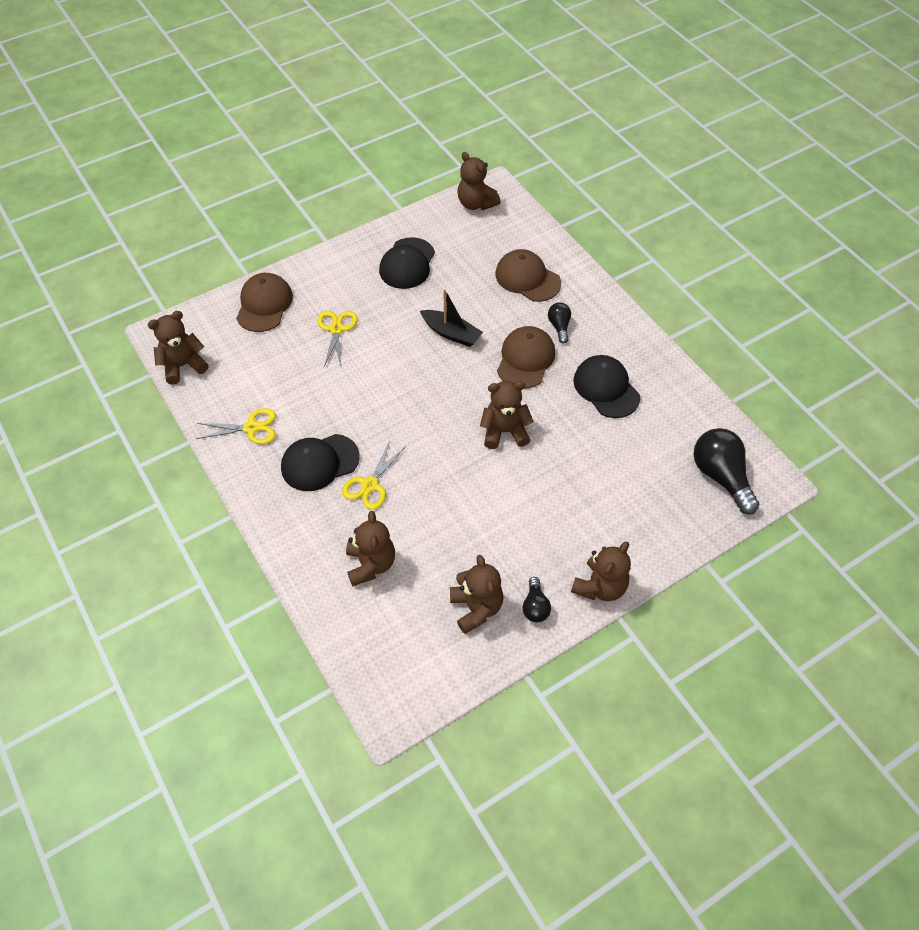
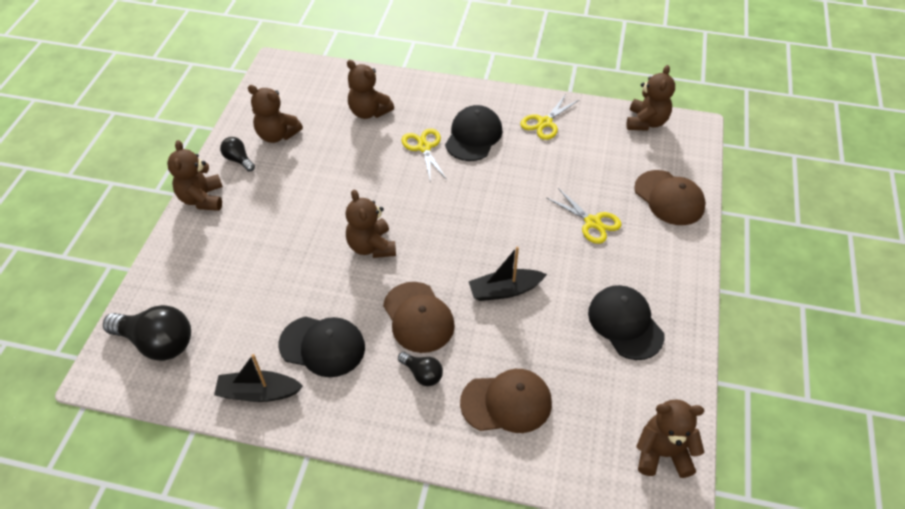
camera: 135 degrees right, 5 degrees down
brown teddy bear [480,381,534,449] -> brown teddy bear turned 120 degrees clockwise [345,189,396,258]
none -> black boat [214,354,303,402]

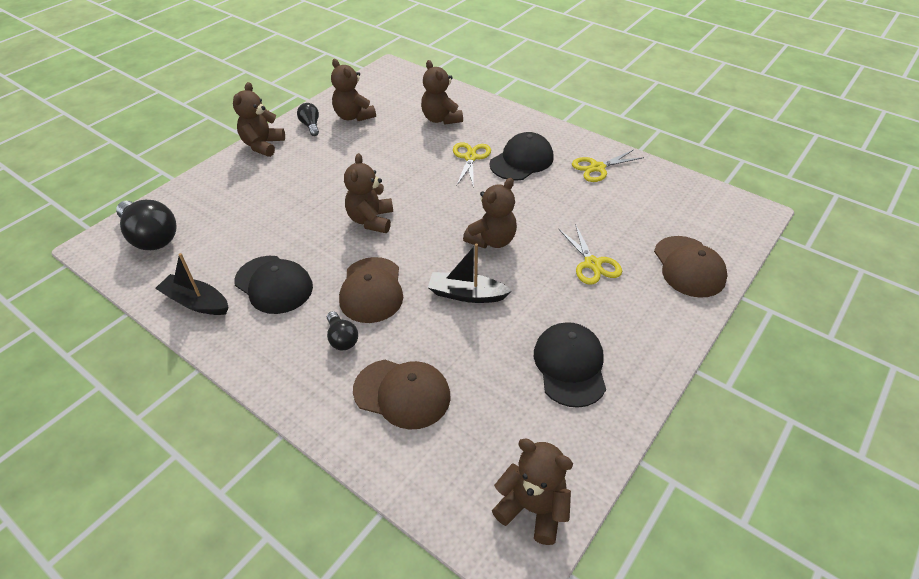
camera: 25 degrees right, 5 degrees down
brown teddy bear [627,65,675,131] -> brown teddy bear moved to [463,178,517,248]

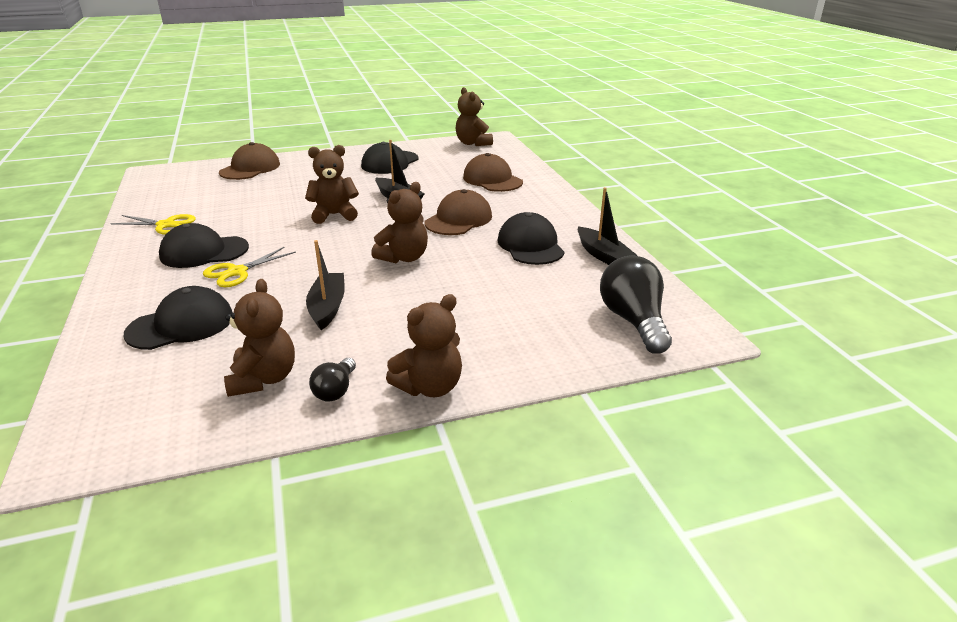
camera: 145 degrees left, 15 degrees down
black light bulb [327,311,358,350] -> none
brown teddy bear [421,60,463,125] -> black cap [124,286,233,350]
yellow scissors [558,224,622,285] -> none
none -> black boat [306,240,345,330]

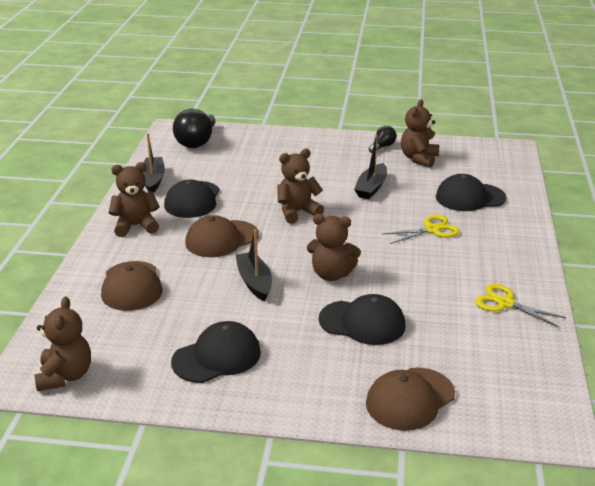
camera: 155 degrees left, 0 degrees up
black cap [159,223,249,268] -> black cap moved to [319,294,406,345]
brown teddy bear [386,294,462,397] -> brown teddy bear moved to [109,162,160,237]

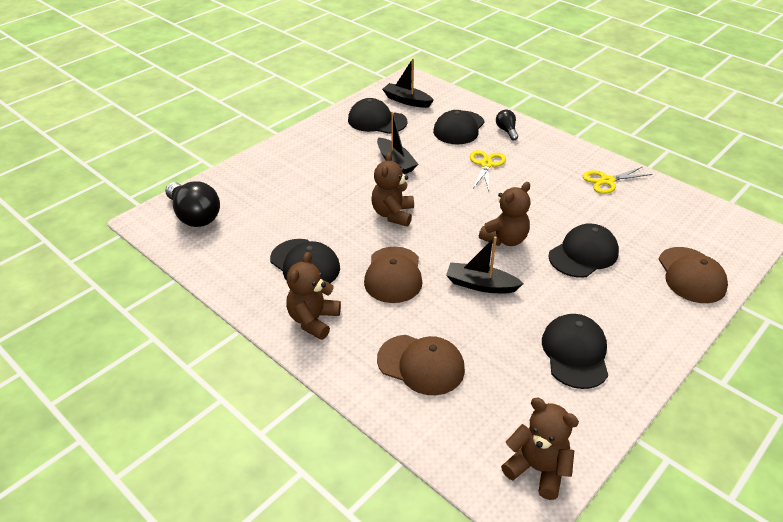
camera: 55 degrees left, 10 degrees up
black boat [143,133,165,193] -> black boat moved to [382,58,434,108]
black light bulb [369,126,396,153] -> black light bulb moved to [496,109,518,140]
brown teddy bear [401,100,439,168] -> black cap [348,98,408,134]

